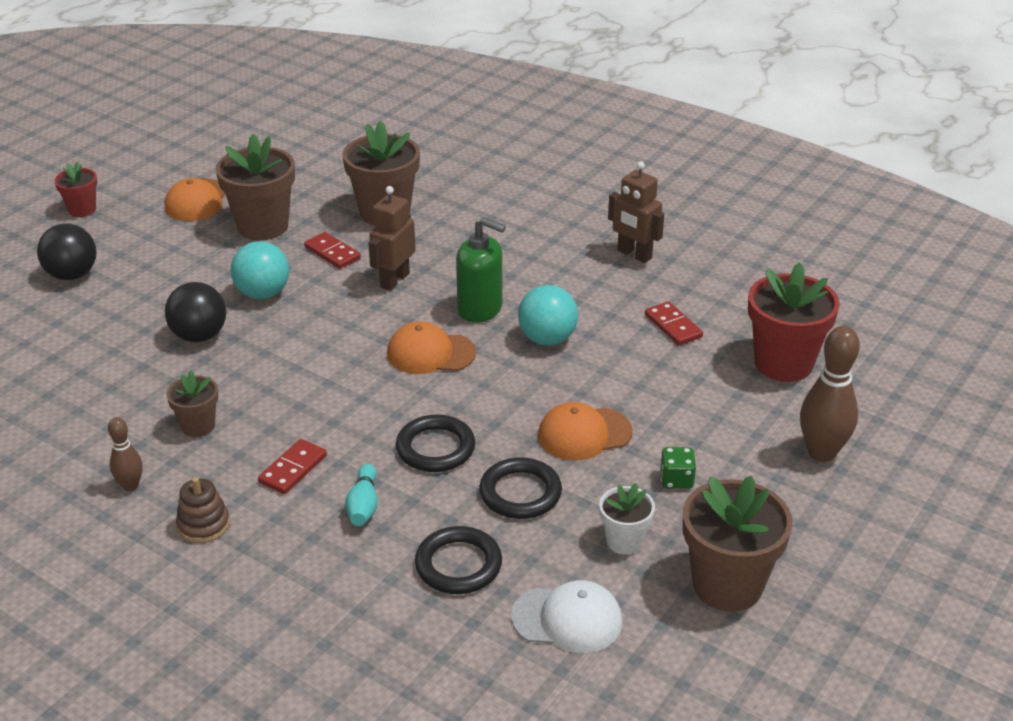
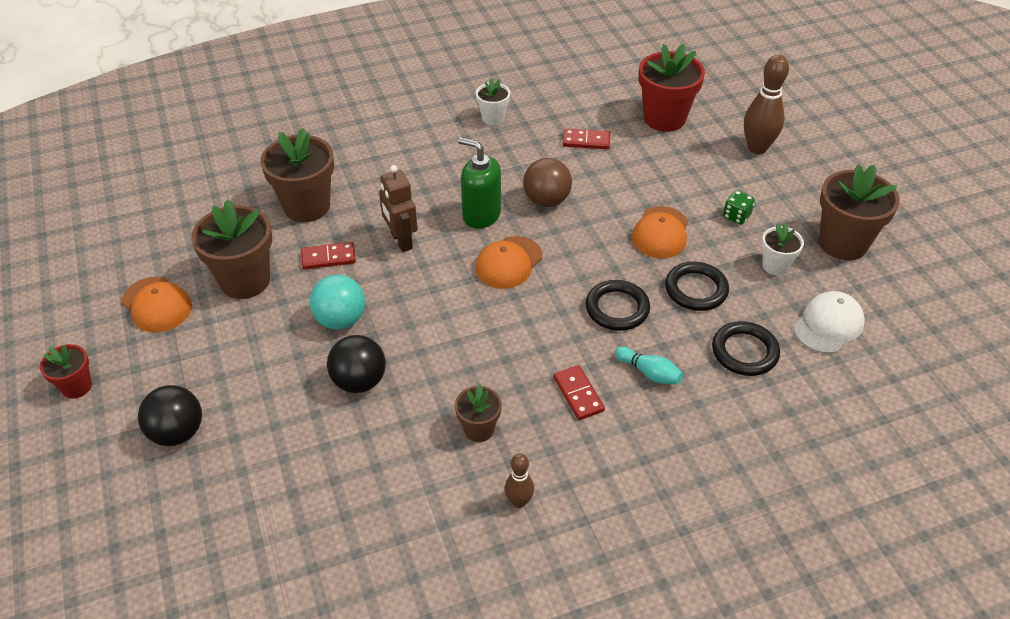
camera: 55 degrees left, 10 degrees up
brown stacking toy [176,477,230,543] -> none
green soap dispenser [456,217,506,323] -> green soap dispenser turned 120 degrees counterclockwise [458,137,501,229]
turquoise ball [518,285,578,345] -> brown ball [523,158,572,207]
brown robot [608,161,664,263] -> white flower pot [476,78,510,125]

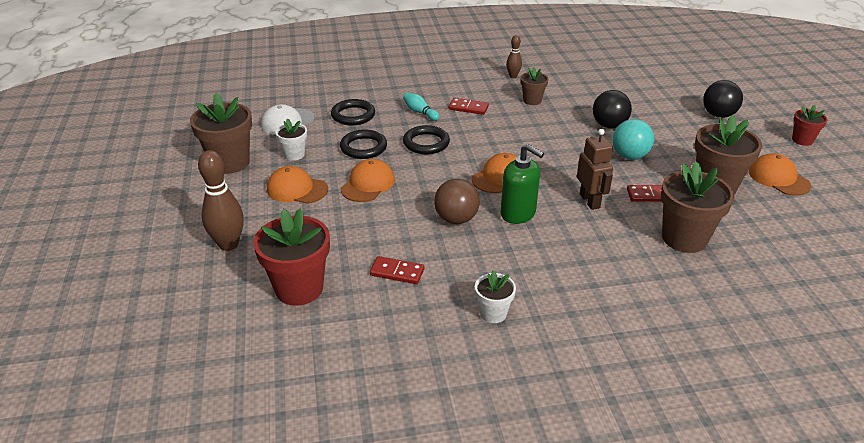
camera: 170 degrees left, 10 degrees down
red domino [553,365,605,420] -> red domino turned 60 degrees counterclockwise [449,98,489,115]
green dice [723,190,755,225] -> orange cap [267,166,328,204]

